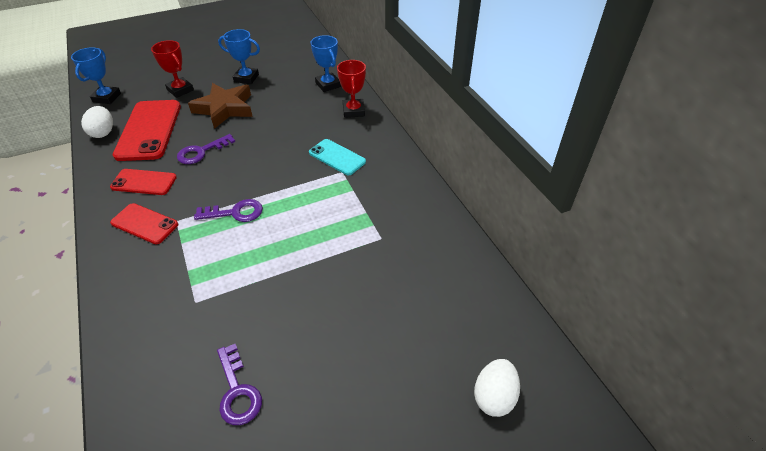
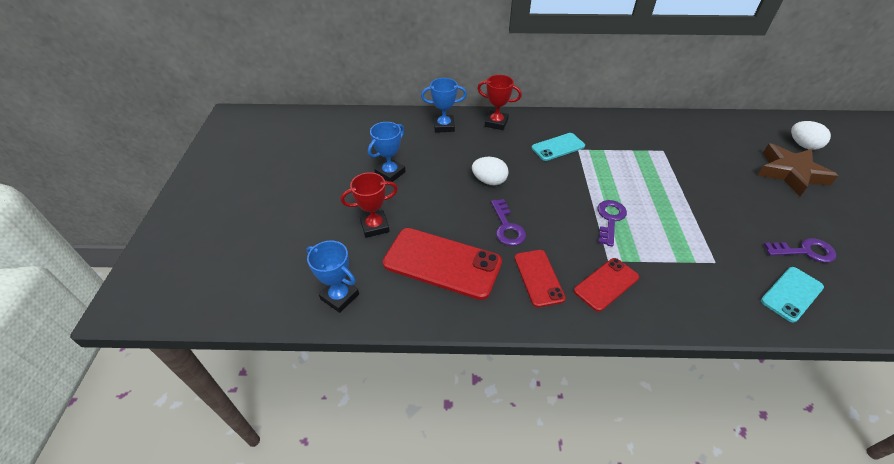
camera: 65 degrees left, 0 degrees up
white egg [81,106,113,138] -> white egg moved to [472,157,509,185]
red phone [110,169,177,195] -> red phone turned 45 degrees counterclockwise [514,250,566,307]
brown star [188,83,253,129] -> brown star moved to [758,144,838,196]
none -> turquoise phone [761,267,824,322]

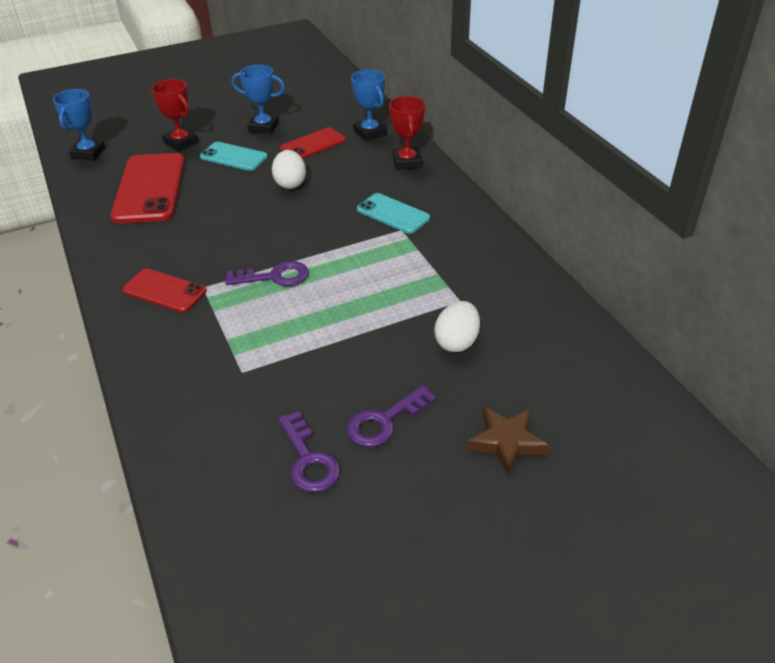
camera: 65 degrees right, 5 degrees down
purple key [491,199,526,246] -> purple key moved to [347,385,436,447]
red phone [514,250,566,307] -> red phone moved to [280,127,346,159]
brown star [758,144,838,196] -> brown star [468,407,549,475], size x0.65
turquoise phone [761,267,824,322] -> turquoise phone moved to [200,142,268,171]
white egg [791,121,831,150] -> white egg moved to [434,301,480,352]

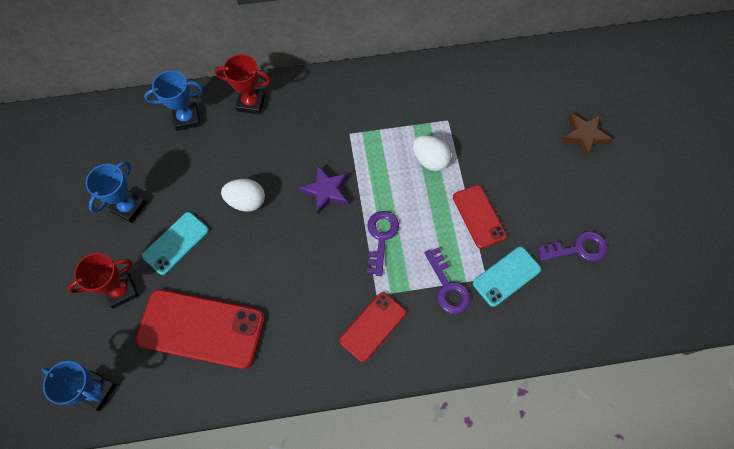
camera: 75 degrees left, 25 degrees up
red phone [280,127,346,159] -> red phone moved to [453,185,507,249]
purple key [347,385,436,447] -> purple key moved to [424,247,470,314]
turquoise phone [357,193,430,234] -> turquoise phone moved to [473,247,541,307]
white egg [434,301,480,352] -> white egg moved to [413,135,451,171]
none -> purple star [299,166,348,214]

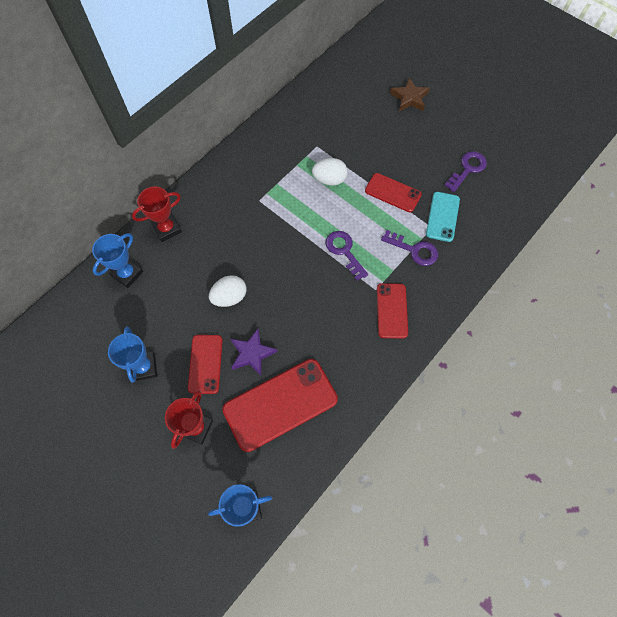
camera: 40 degrees left, 0 degrees up
turquoise phone [142,212,209,275] -> red phone [188,335,223,394]
purple star [299,166,348,214] -> purple star moved to [231,329,277,376]

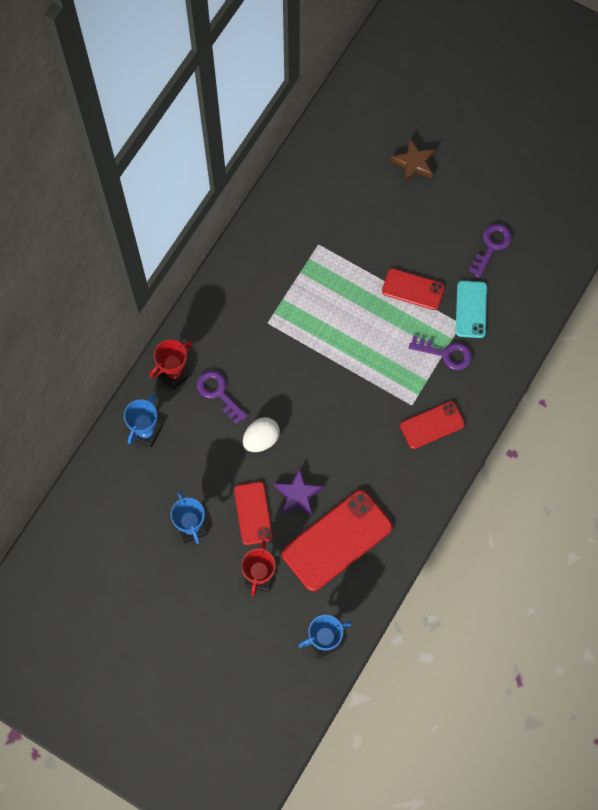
camera: 10 degrees left, 5 degrees up
white egg [312,158,348,186] -> none
purple key [326,231,368,281] -> purple key moved to [197,370,247,425]
red phone [377,283,408,338] -> red phone turned 75 degrees clockwise [400,401,465,449]

